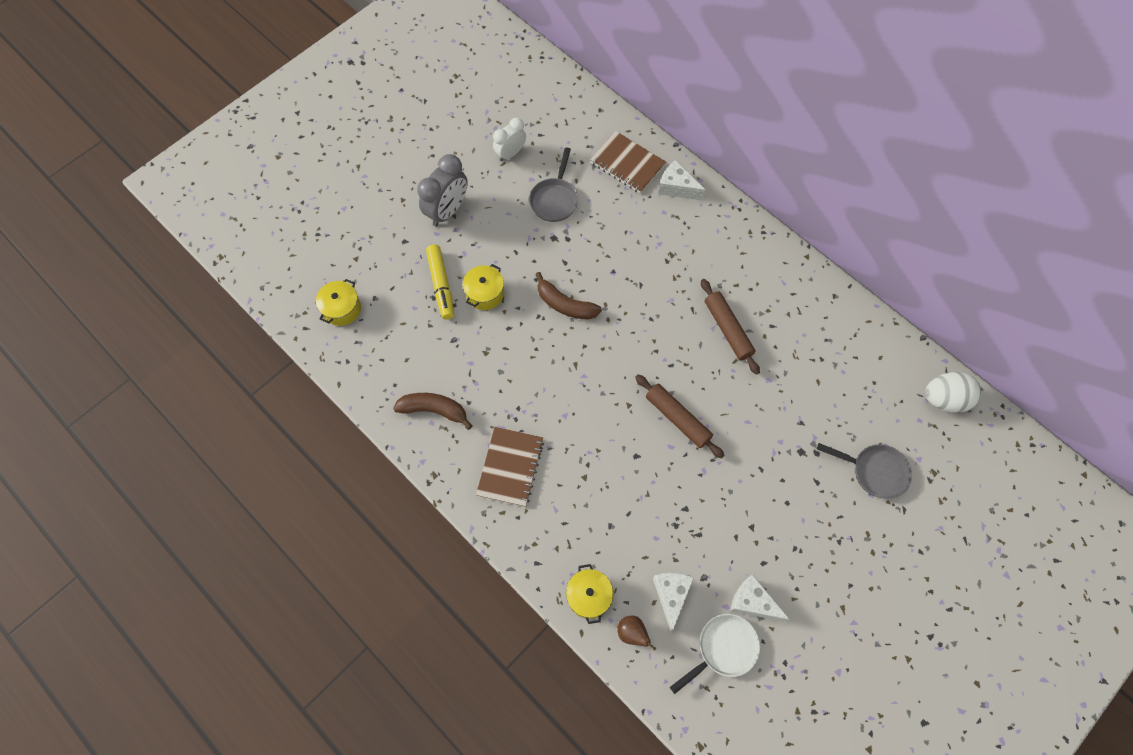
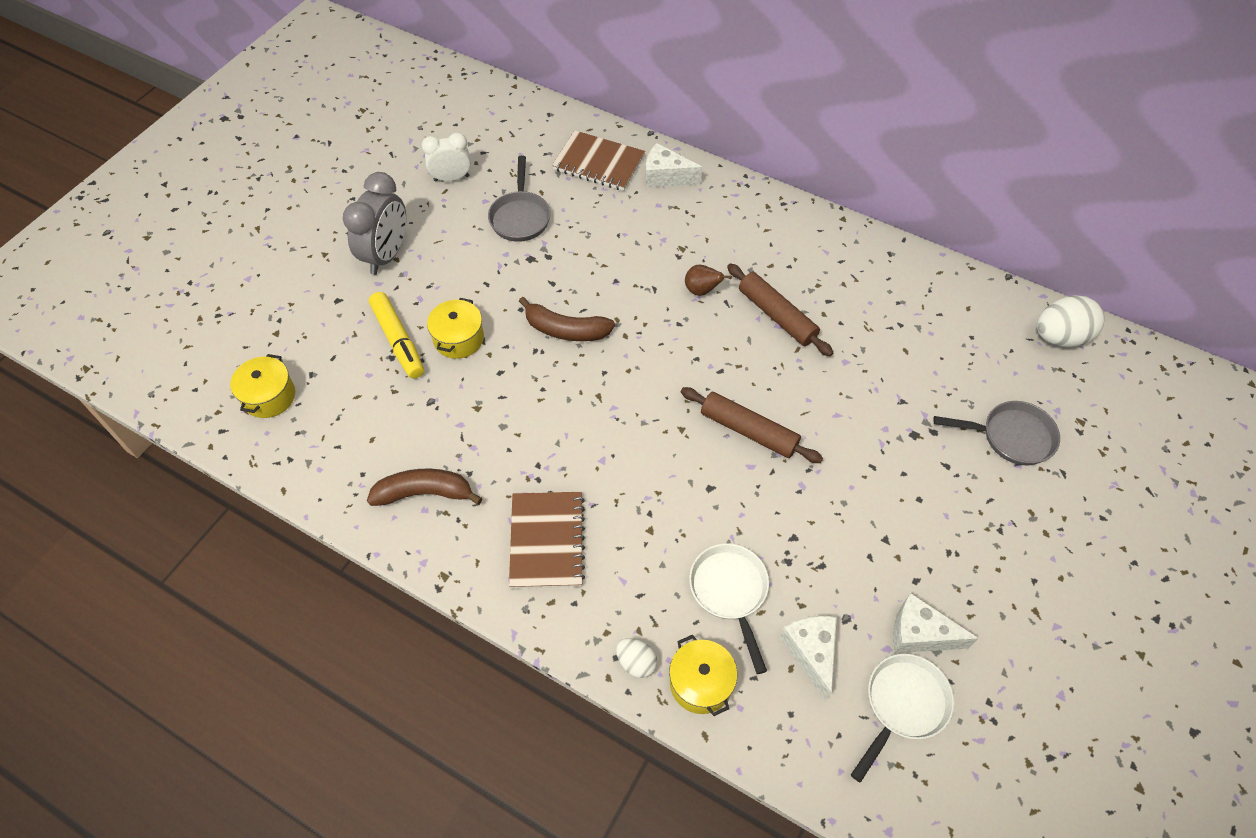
camera: 15 degrees left, 10 degrees down
white clock [493,118,526,161] -> white clock turned 45 degrees clockwise [422,132,471,181]
brown pear [617,616,656,651] -> brown pear moved to [685,264,732,296]
none -> white egg [616,638,657,678]
none -> white pan [689,544,769,674]

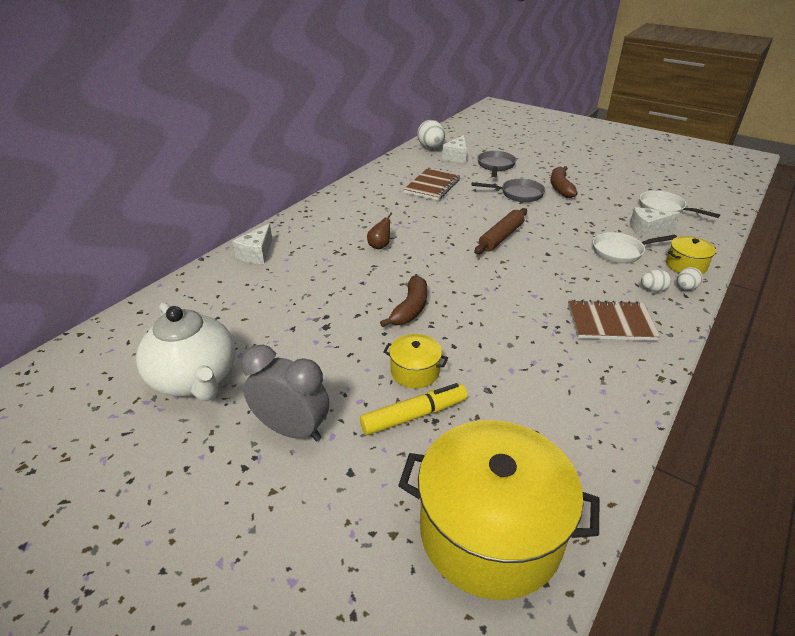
camera: 85 degrees left, 20 degrees down
yellow pot [230,354,295,418] -> yellow pot [398,420,599,600], size x2.20
brown banana [367,469,483,506] -> brown banana moved to [551,166,578,198]
white clock [422,132,471,181] -> white teapot [136,302,235,401]
grey pan [488,156,551,242] -> grey pan moved to [472,179,545,202]
brown notebook [552,130,645,191] -> brown notebook moved to [404,169,460,200]
brown rolling pin [727,263,833,356] -> none
white cheese [893,593,979,653] -> white cheese moved to [442,135,467,163]
none -> white egg [641,269,671,292]

